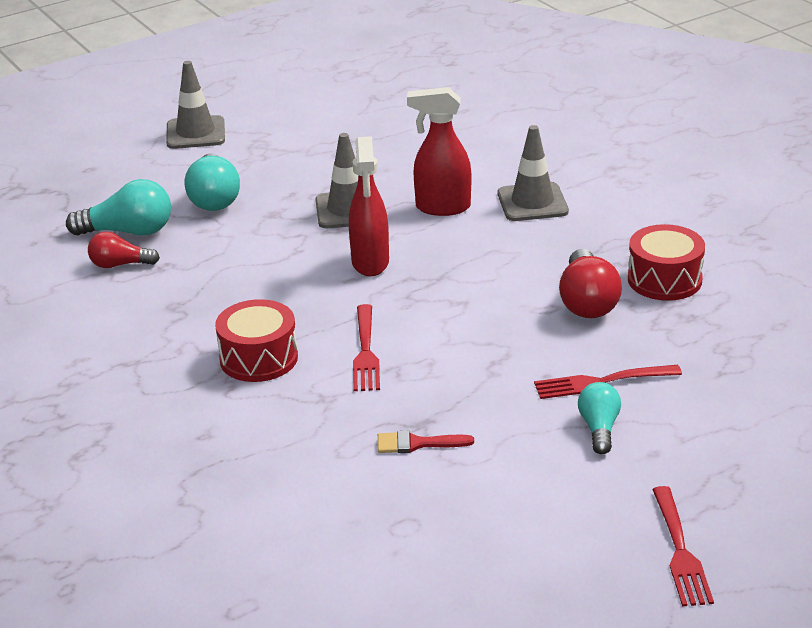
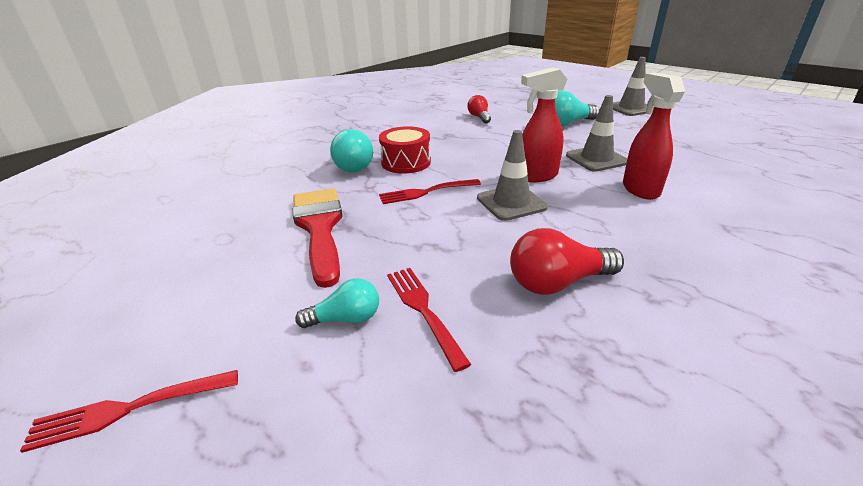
camera: 75 degrees right, 0 degrees up
turquoise light bulb [66,179,171,236] -> turquoise light bulb moved to [330,129,373,172]
red brush [378,431,474,453] -> red brush [293,188,343,288], size x2.24
grey traffic cone [498,125,569,221] -> grey traffic cone moved to [477,130,548,221]
red drum [628,224,705,301] -> none

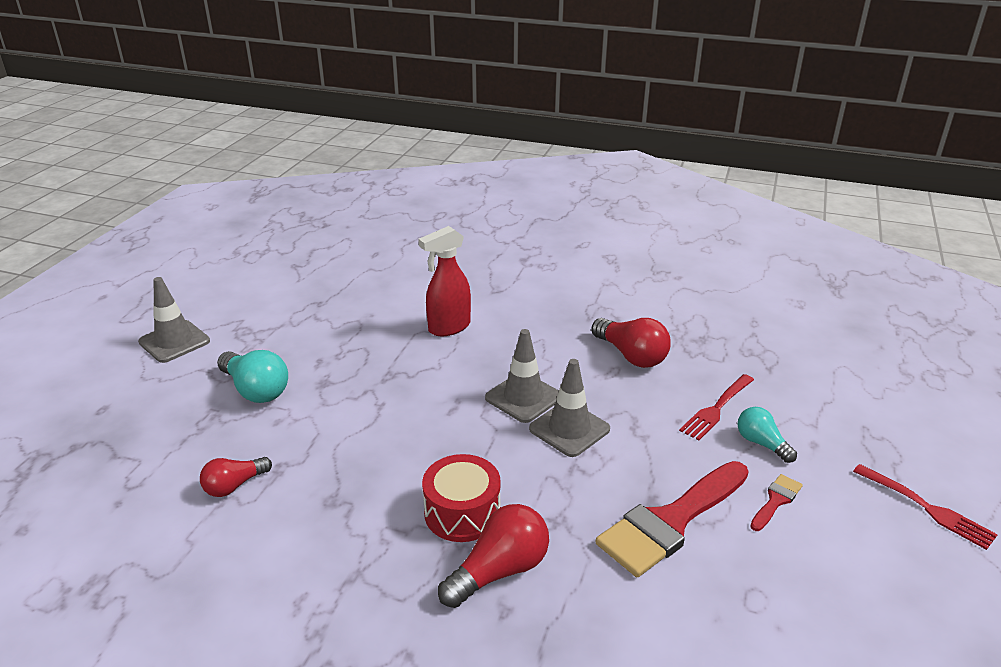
camera: 115 degrees left, 0 degrees up
turquoise light bulb [330,129,373,172] -> red light bulb [438,504,549,608]
red fork [379,179,481,204] -> none
red spray bottle [521,67,567,182] -> none
grey traffic cone [566,95,627,172] -> grey traffic cone moved to [529,359,610,457]
none -> red brush [750,474,803,531]

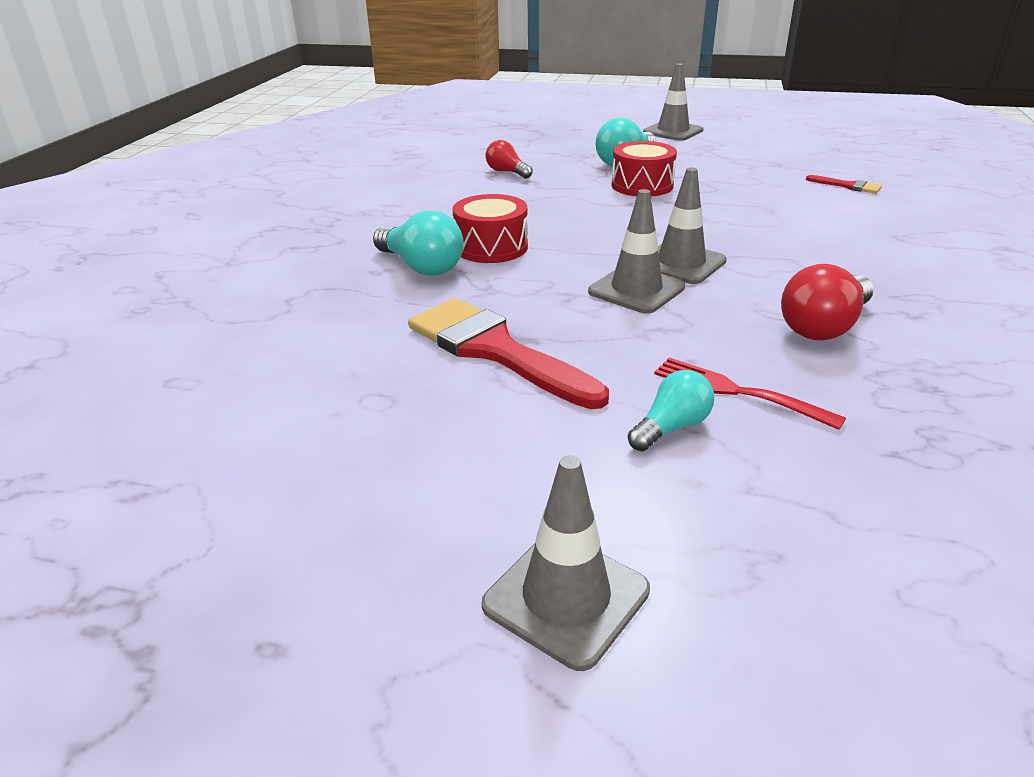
camera: 85 degrees right, 0 degrees up
red spray bottle [418,226,471,336] -> none
red light bulb [438,504,549,608] -> turquoise light bulb [373,210,464,276]
red brush [750,474,803,531] -> red brush moved to [806,175,882,194]
red fork [853,464,998,550] -> grey traffic cone [482,455,650,671]
none -> red drum [612,141,677,196]

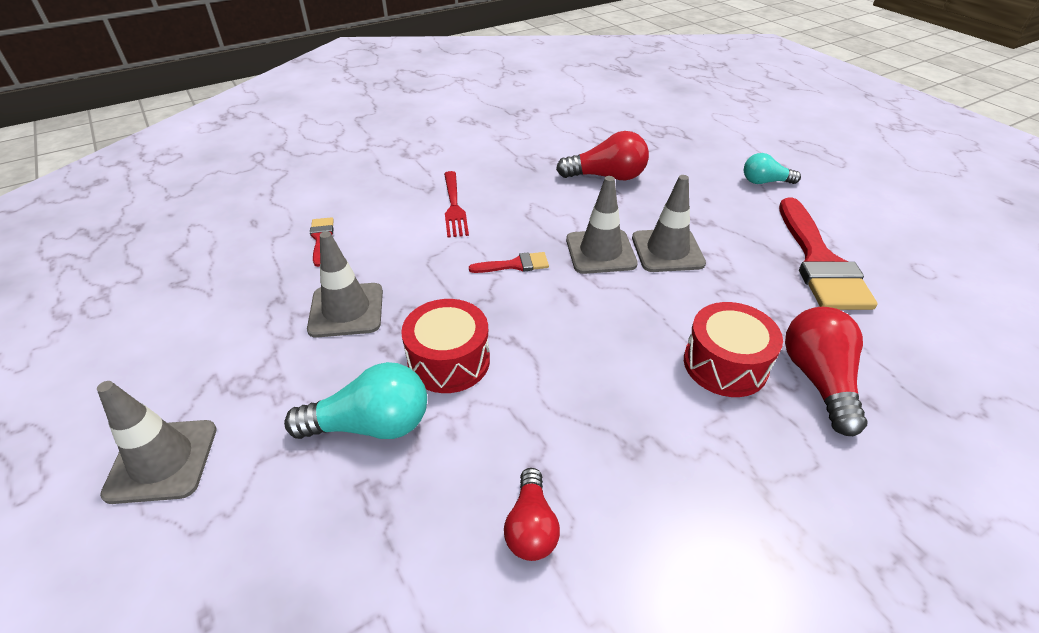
camera: 135 degrees left, 10 degrees up
turquoise light bulb [373,210,464,276] -> red light bulb [785,307,868,436]
grey traffic cone [482,455,650,671] -> grey traffic cone moved to [307,231,383,338]
red fork [654,357,846,430] -> red fork moved to [444,171,469,238]
none -> red brush [469,252,549,273]

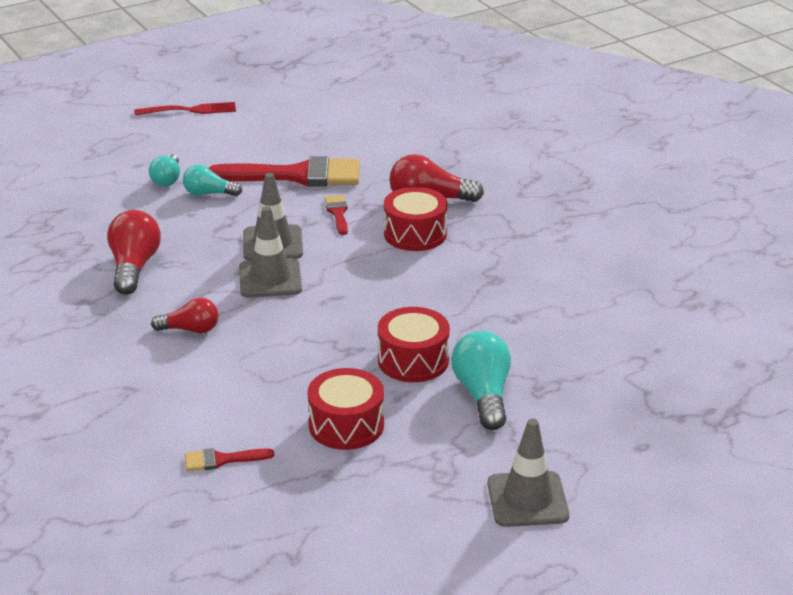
camera: 90 degrees left, 10 degrees down
grey traffic cone [307,231,383,338] -> red drum [307,368,384,450]
red fork [444,171,469,238] -> red fork moved to [134,102,236,115]
red brush [469,252,549,273] -> red brush moved to [324,195,348,235]
red light bulb [504,468,560,561] -> red light bulb moved to [151,298,218,333]
none -> turquoise light bulb [183,164,242,196]

